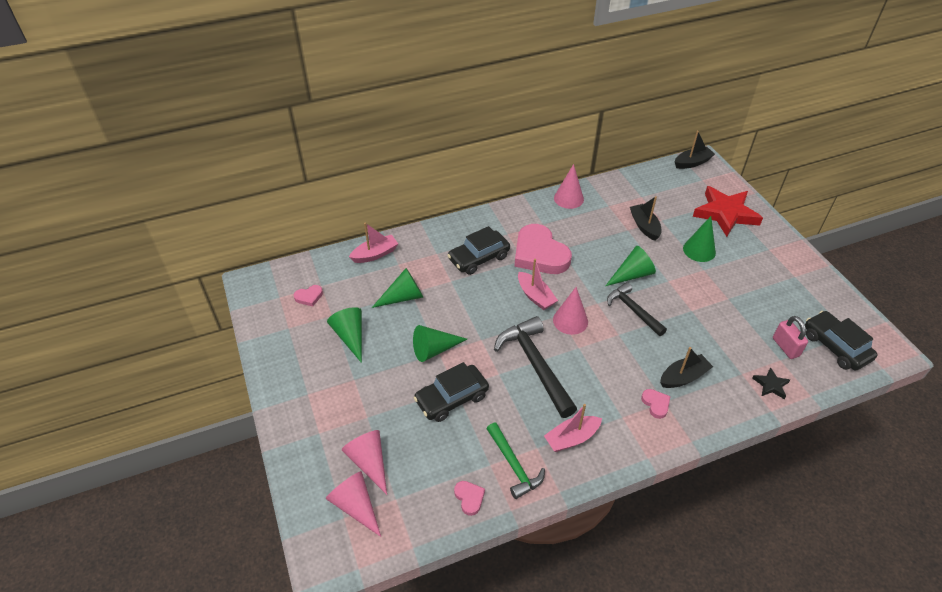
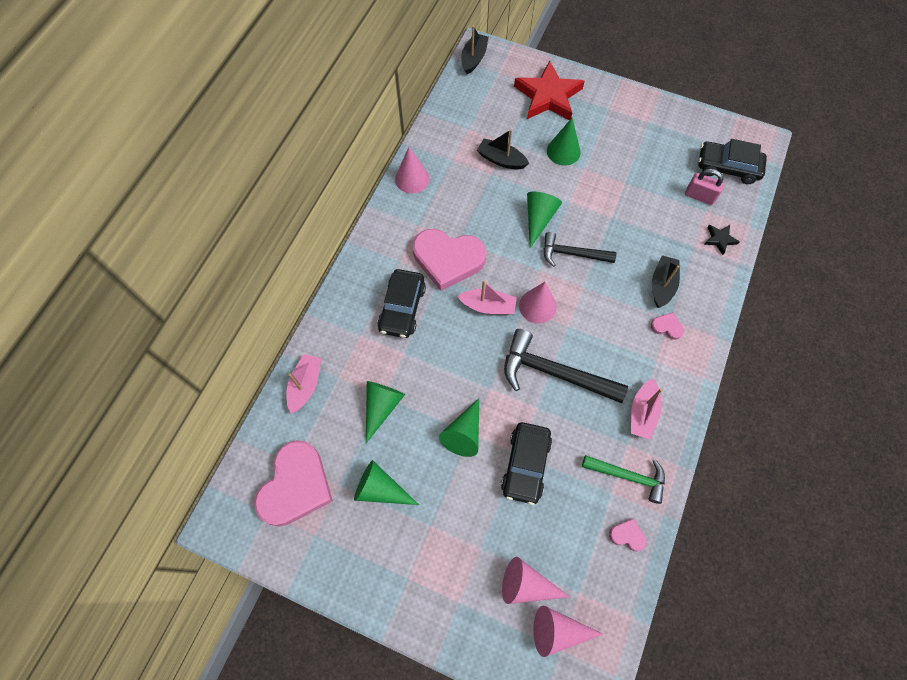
camera: 45 degrees left, 20 degrees up
pink heart [294,285,323,307] -> pink heart [254,440,333,527], size x2.40

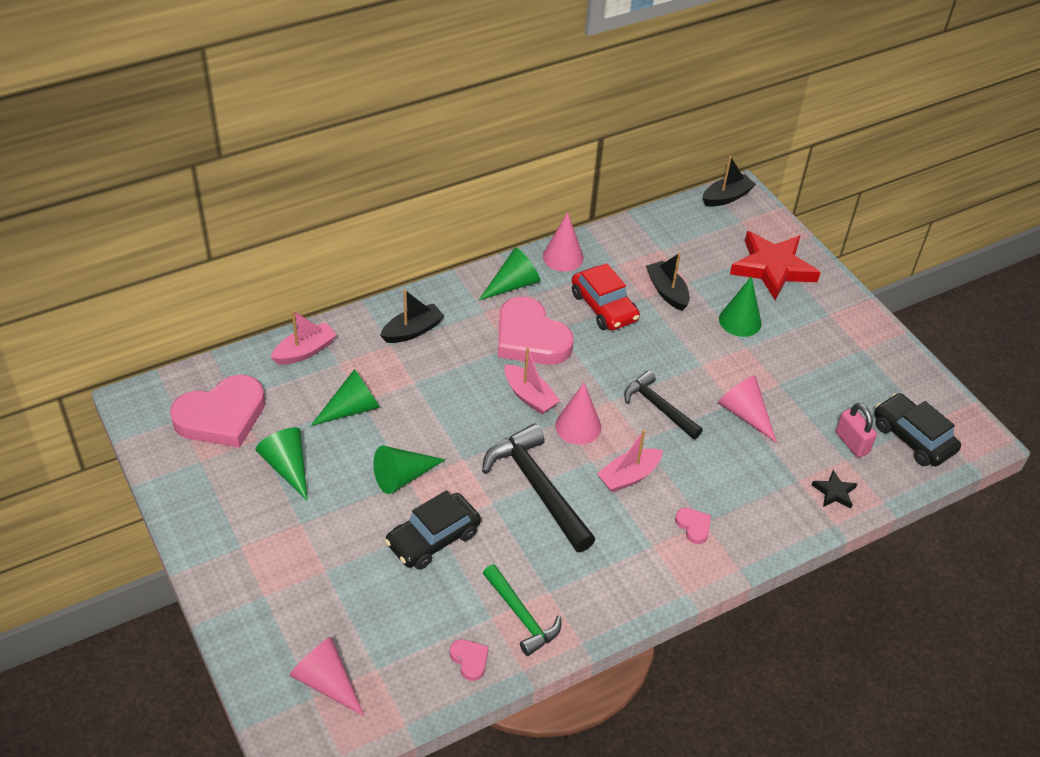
camera: 35 degrees right, 20 degrees down
black car [377,269,426,338] -> none
pink cone [502,557,570,604] -> pink cone moved to [718,375,777,443]
green cone [527,192,562,248] -> green cone moved to [479,247,540,300]
pink boat [631,378,663,439] -> pink boat moved to [597,430,663,492]
black boat [652,255,680,308] -> black boat moved to [380,289,444,343]
none -> red car [572,263,640,330]

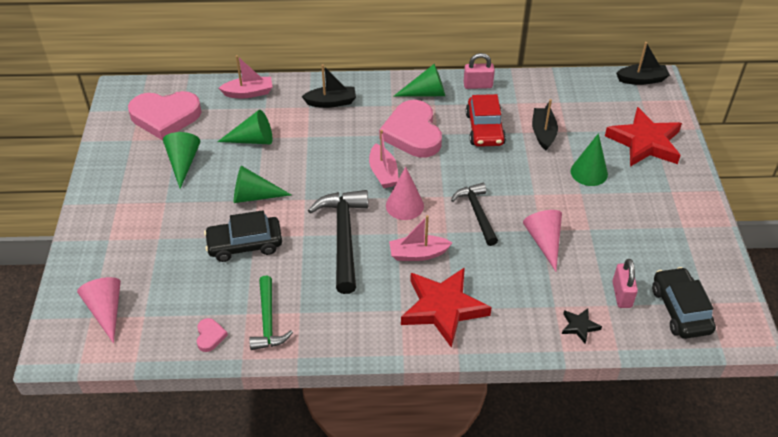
camera: 30 degrees right, 0 degrees up
pink cone [543,212,584,272] -> pink padlock [464,53,495,89]
pink heart [675,508,711,544] -> red star [401,267,492,348]

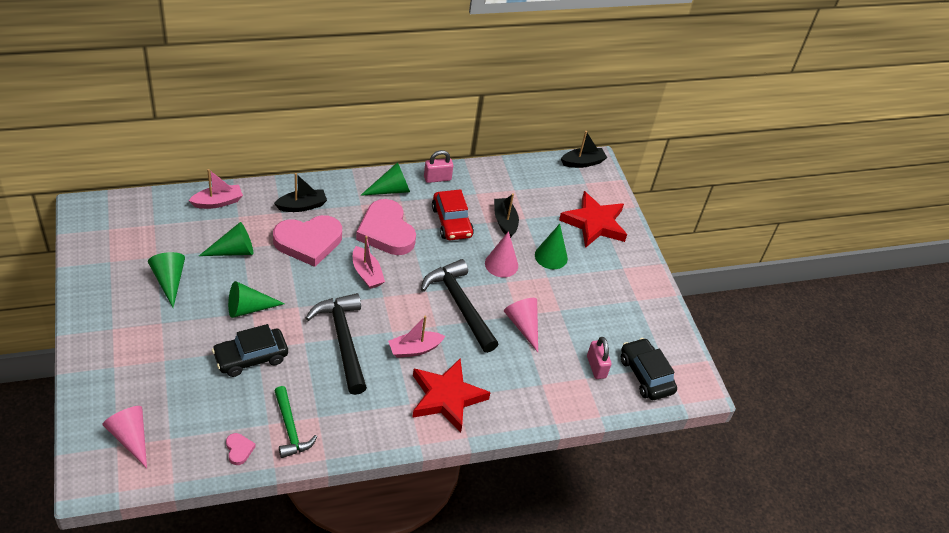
camera: 20 degrees left, 0 degrees up
pink heart [128,91,201,140] -> pink heart moved to [273,215,342,267]
pink cone [386,166,424,220] -> pink cone moved to [485,231,518,277]
black hammer [451,183,498,246] -> black hammer [421,259,498,353], size x1.58
black star [562,308,602,344] -> none

